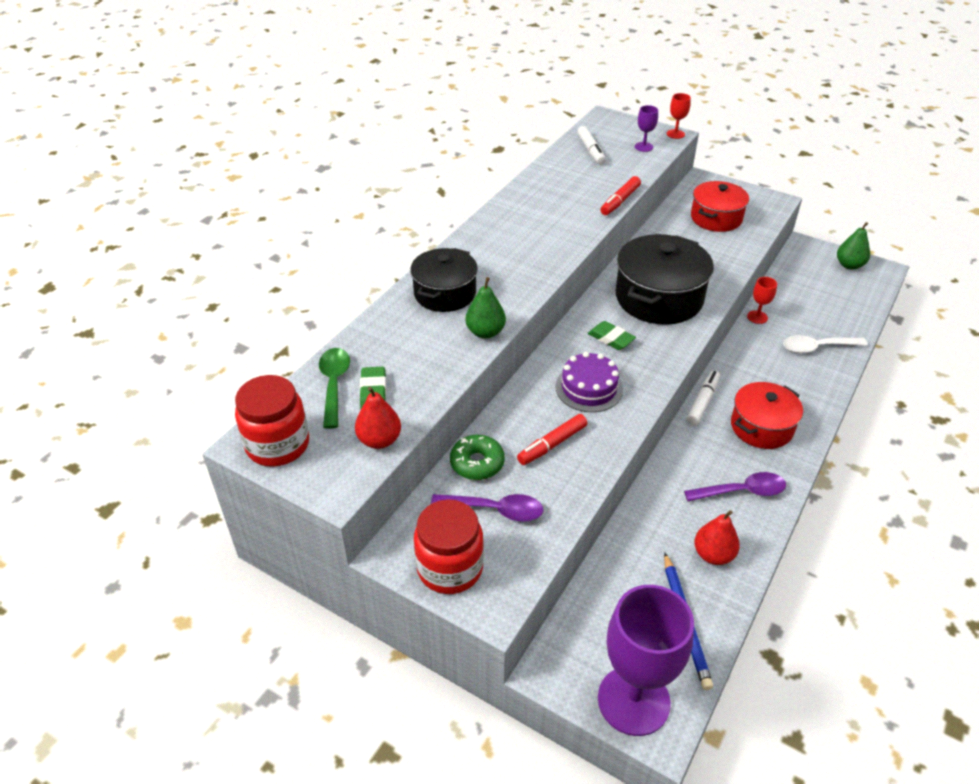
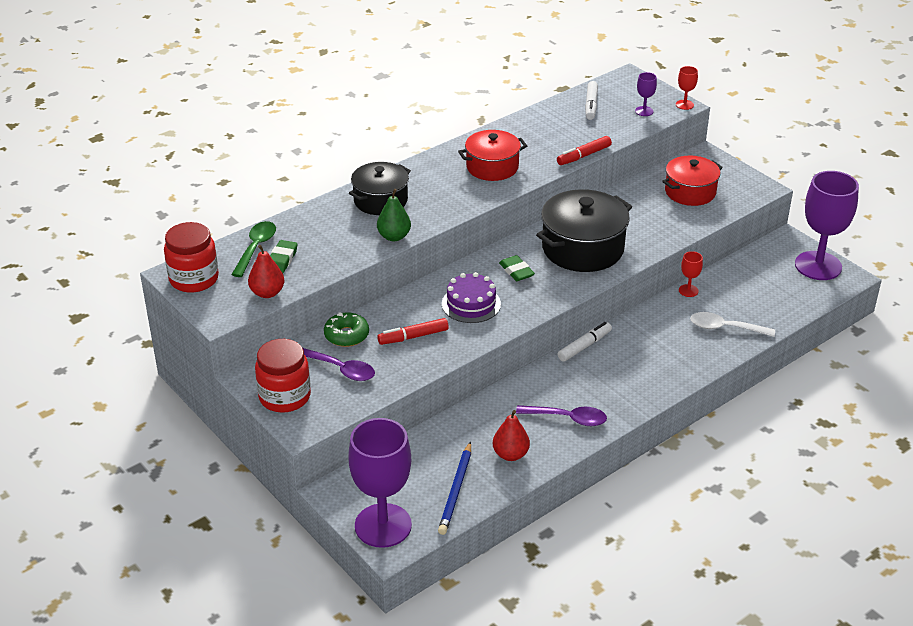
camera: 20 degrees right, 5 degrees down
red pot [731,382,803,449] -> red pot moved to [458,130,527,181]
green pear [837,222,870,270] -> purple goblet [795,171,859,280]

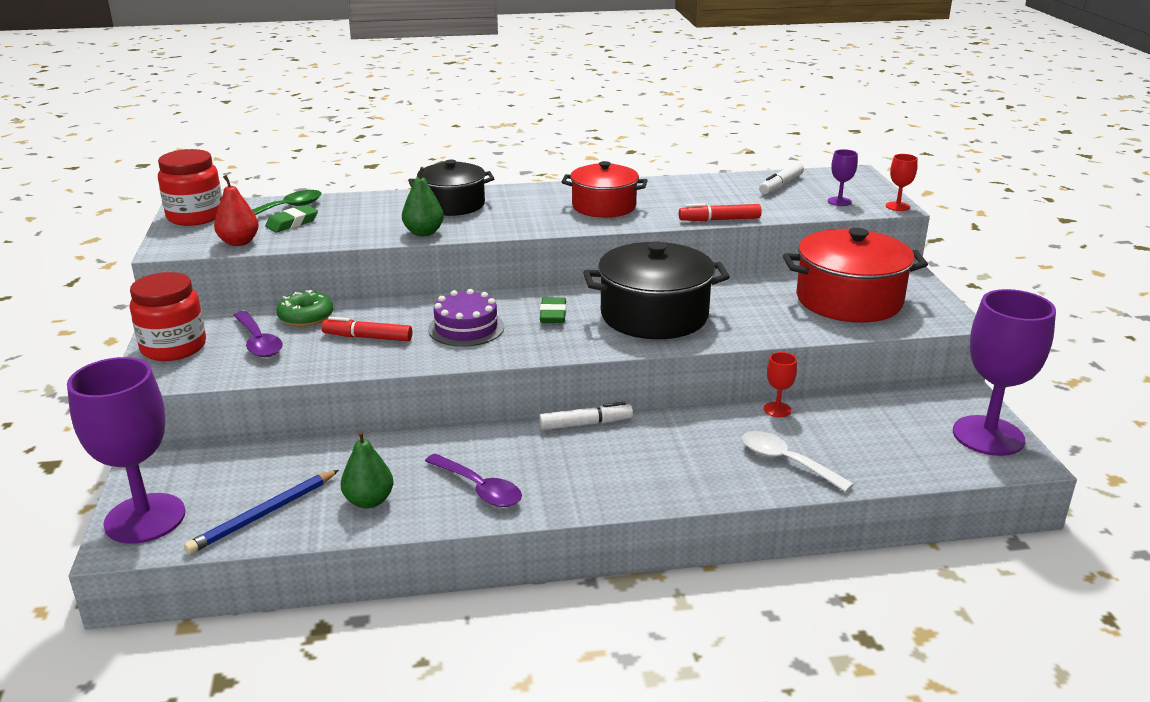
camera: 30 degrees right, 10 degrees down
red pear [493,410,530,461] -> green pear [341,431,393,509]
red pot [662,156,723,206] -> red pot [783,228,928,323], size x1.53

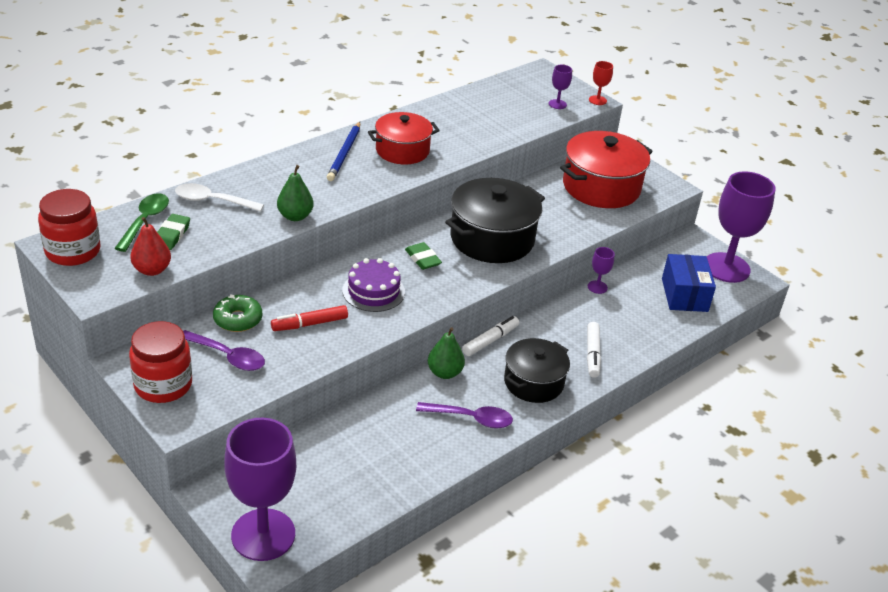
camera: 35 degrees left, 10 degrees up
blue pencil [184,470,339,554] -> blue pencil moved to [327,122,360,181]
green pear [341,431,393,509] -> green pear moved to [428,327,465,379]
black pot [408,160,495,216] -> black pot moved to [504,338,570,403]
red marker [679,204,761,221] -> none
white spoon [742,431,854,492] -> white spoon moved to [175,183,264,212]
white marker [759,162,804,194] -> white marker moved to [587,322,601,378]
red goblet [764,352,797,417] -> purple goblet [588,247,615,294]
none -> blue box [662,254,716,312]

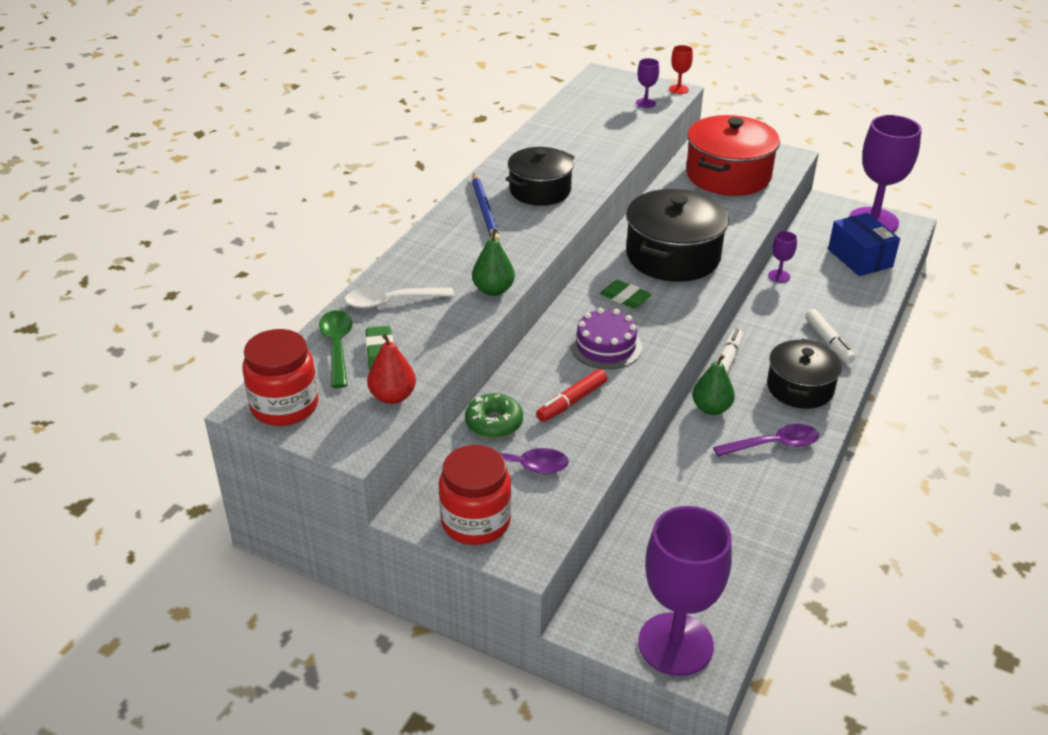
camera: 20 degrees left, 0 degrees up
red pot [368,112,440,164] -> black pot [506,147,575,206]

